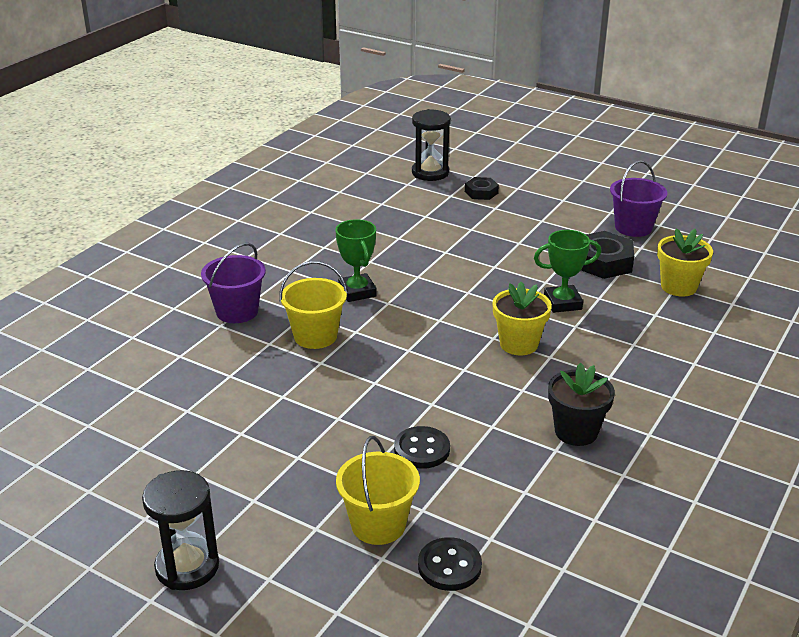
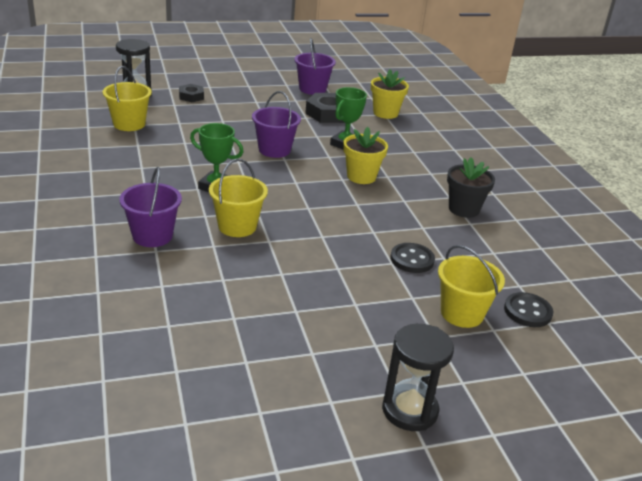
camera: 50 degrees left, 0 degrees up
none -> yellow bucket [103,66,152,131]
none -> purple bucket [252,91,301,158]

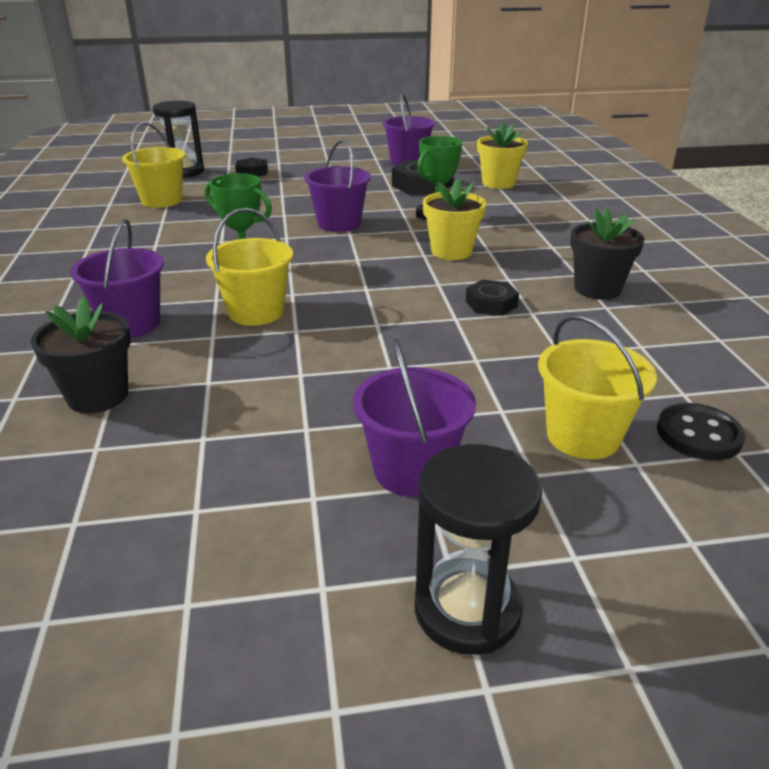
camera: 10 degrees right, 0 degrees up
black button [390,243,435,273] -> none
none -> black flower pot [31,297,131,413]
none -> purple bucket [353,338,476,497]
none -> black nut [466,279,519,316]

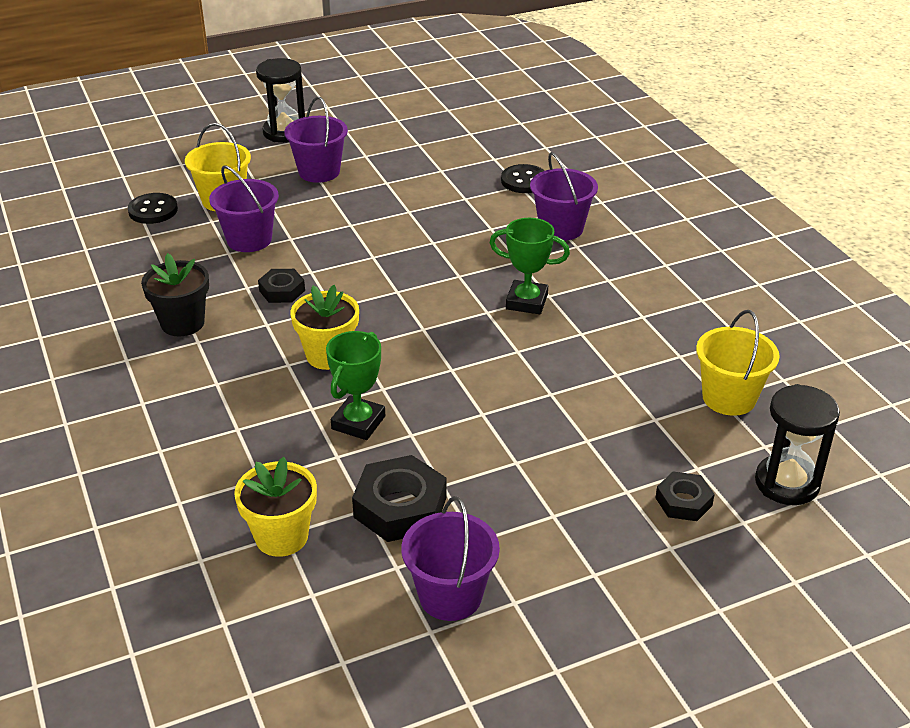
camera: 165 degrees right, 5 degrees up
black flower pot [31,297,131,413] -> black button [501,164,545,193]
yellow bucket [206,208,293,326] -> none
purple bucket [304,139,371,232] -> purple bucket moved to [209,165,279,252]

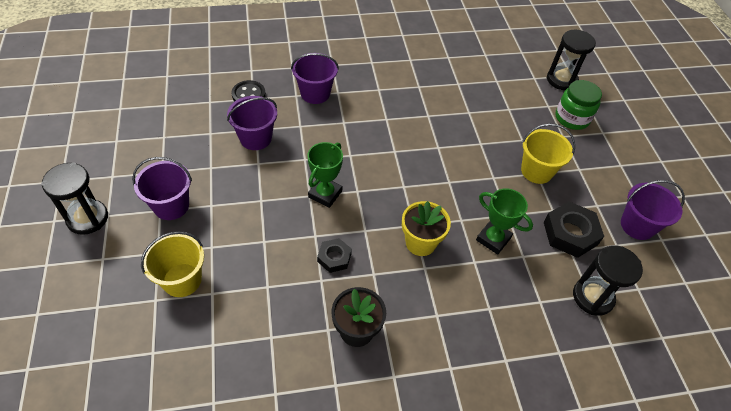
camera: 80 degrees left, 15 degrees up
black button [128,193,178,224] -> none
purple bucket [209,165,279,252] -> purple bucket moved to [227,96,277,150]
yellow flower pot [234,457,317,557] -> black hourglass [573,245,643,316]
green trophy [490,218,570,314] -> green trophy moved to [308,142,343,208]
black nut [655,472,715,521] -> green jar [555,80,602,130]
yellow bucket [696,310,780,416] -> yellow bucket moved to [521,123,575,184]

